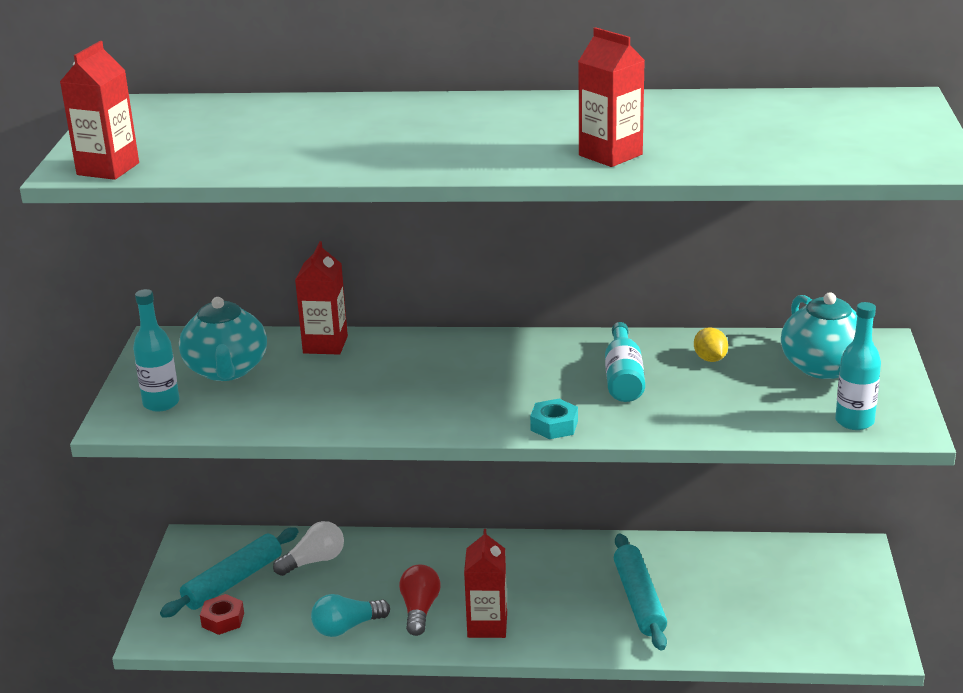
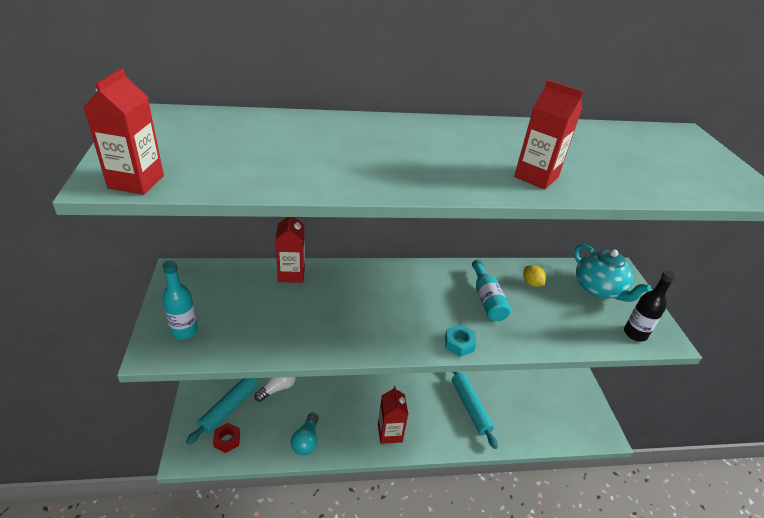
camera: 15 degrees left, 10 degrees up
turquoise teapot [179,297,267,381] -> none
turquoise light bulb [311,594,390,637] -> turquoise light bulb turned 45 degrees counterclockwise [291,413,319,455]
red light bulb [399,565,441,636] -> none
turquoise bottle [835,302,881,430] -> black bottle [624,270,676,342]

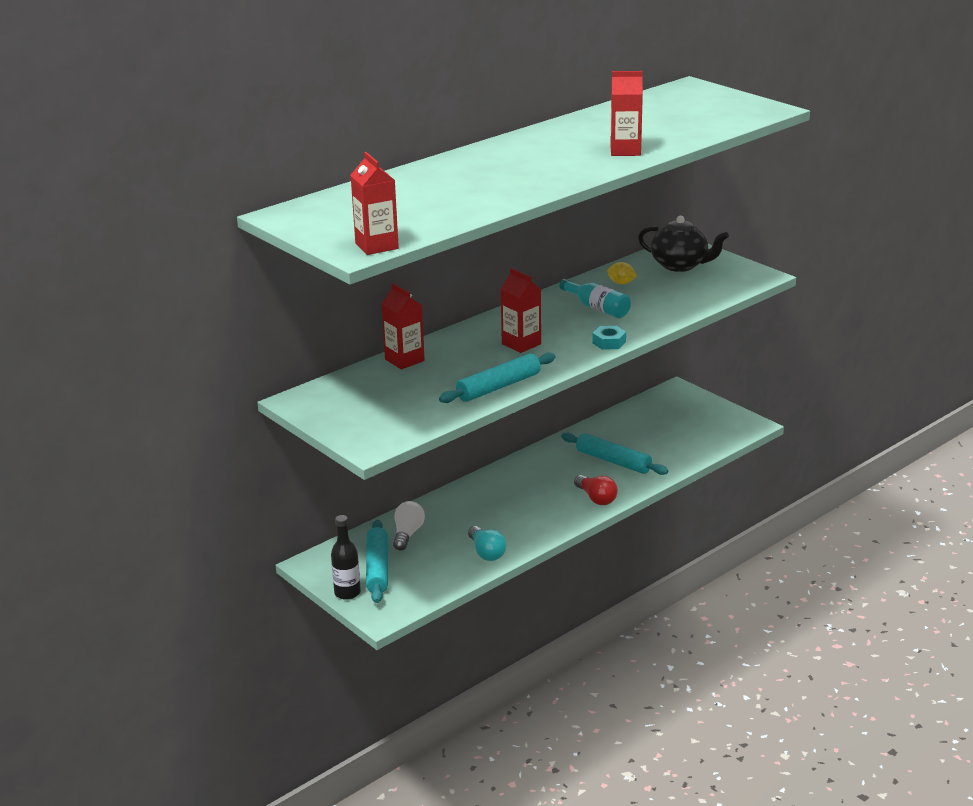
camera: 30 degrees left, 10 degrees down
turquoise bottle [162,261,198,340] -> none
red nut [213,423,240,453] -> none
red carton [378,386,408,444] -> red carton moved to [501,268,541,353]
turquoise teapot [574,244,651,302] -> black teapot [638,216,729,272]
black bottle [624,270,676,342] -> black bottle moved to [331,515,361,600]
none -> turquoise rolling pin [439,352,556,403]
none -> red light bulb [574,475,618,505]

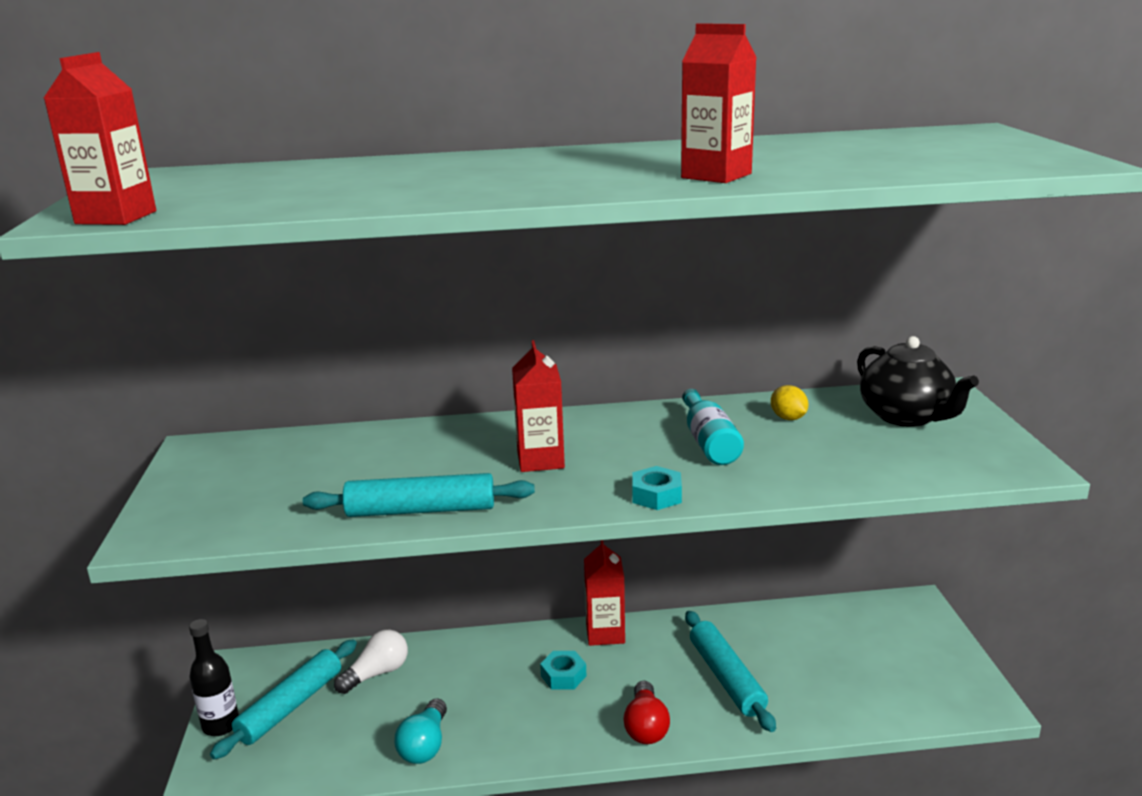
camera: 35 degrees right, 5 degrees down
red carton [382,283,425,370] -> red carton moved to [584,540,625,646]
none -> turquoise nut [540,651,586,689]

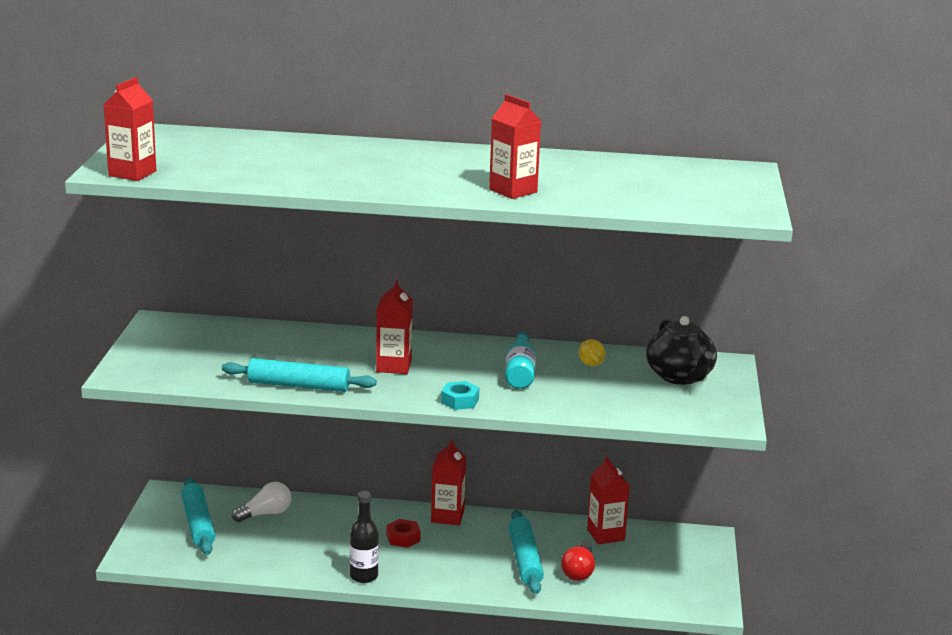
camera: 10 degrees right, 0 degrees up
black bottle [189,619,239,736] -> black bottle moved to [350,491,379,583]
turquoise rolling pin [210,640,357,759] -> turquoise rolling pin turned 60 degrees counterclockwise [181,477,215,555]
turquoise light bulb [394,698,447,764] -> none
turquoise nut [540,651,586,689] -> red nut [386,519,421,548]
red light bulb [623,681,670,744] -> red light bulb moved to [561,542,595,581]
none -> red carton [587,457,630,544]

